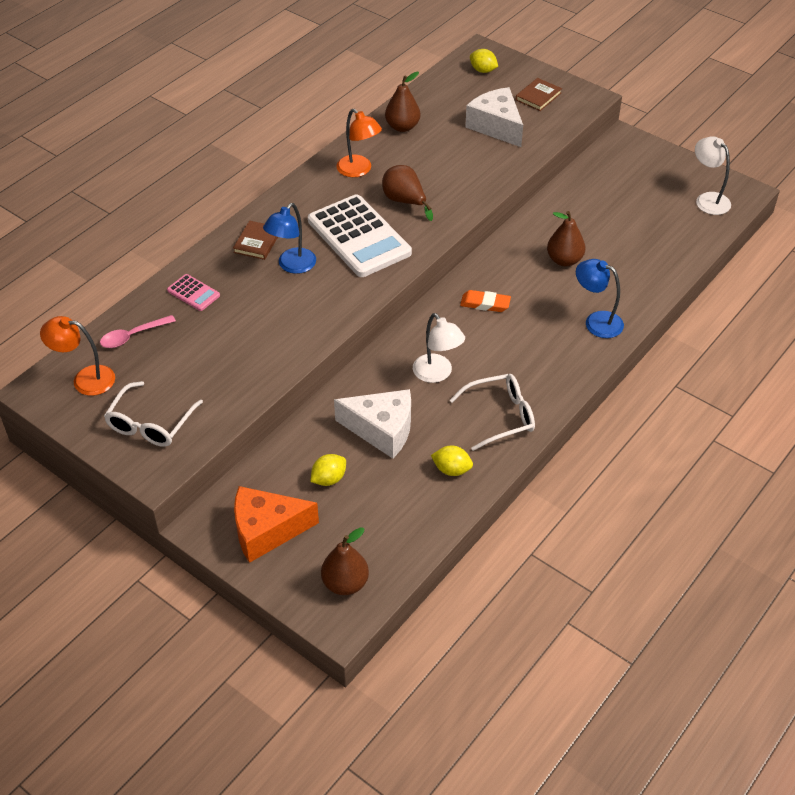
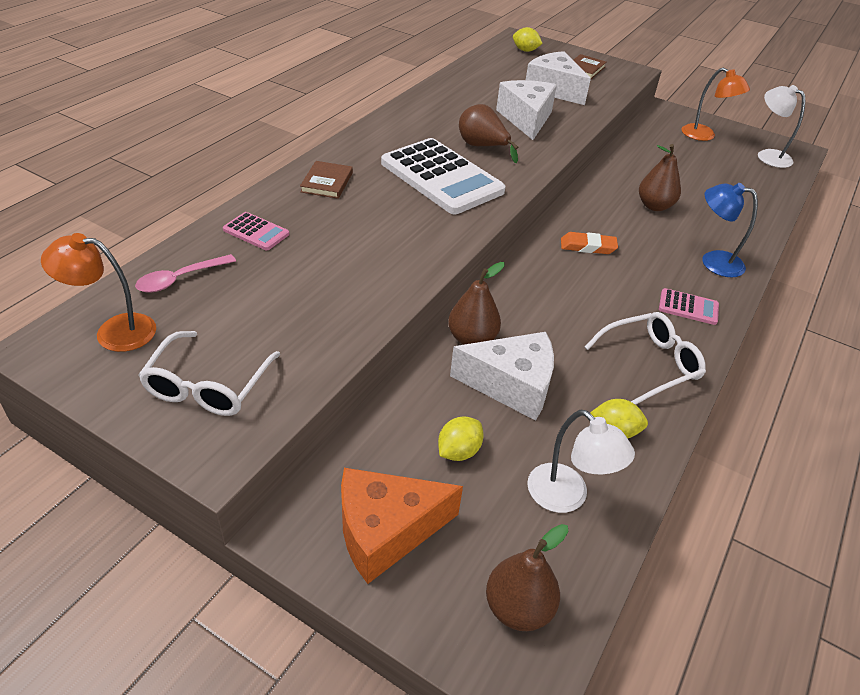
camera: 10 degrees left, 5 degrees down
blue lamp [263,203,316,274] -> none
orange lamp [337,109,382,177] -> orange lamp moved to [681,68,750,141]
brown pear [385,72,420,132] -> brown pear moved to [448,262,505,345]
white lamp [413,313,465,383] -> white lamp moved to [527,410,635,513]
none -> white cheese [496,80,557,140]
none -> pink calculator [659,288,719,325]

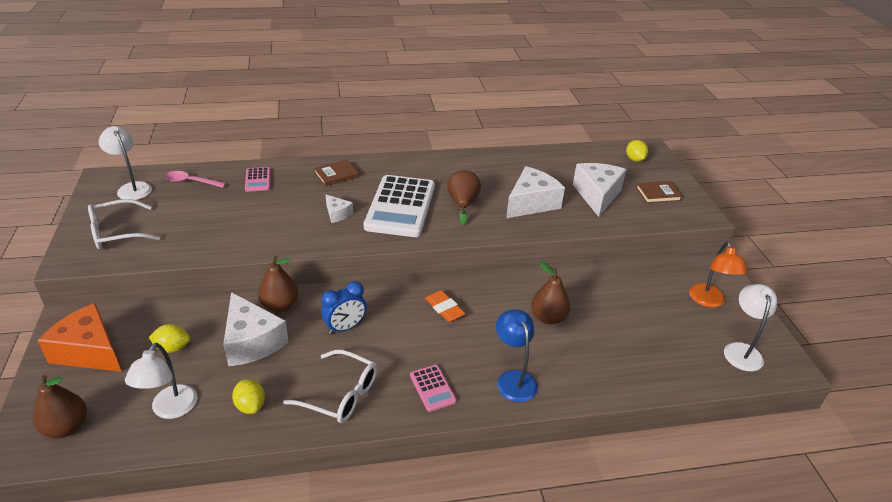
camera: 50 degrees right, 5 degrees down
orange lamp [41,233,156,352] -> white lamp [99,126,152,200]
none -> blue clock [321,281,367,334]
none -> white cheese [326,195,353,223]

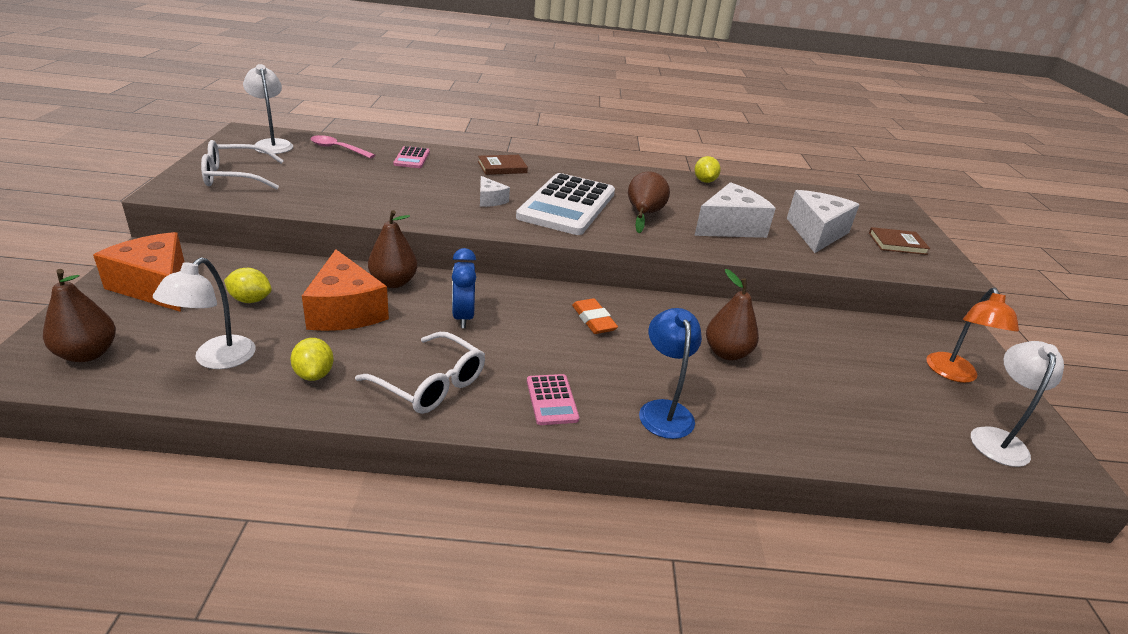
camera: 10 degrees right, 5 degrees down
white cheese [223,292,289,366] -> orange cheese [302,249,389,331]
blue clock [321,281,367,334] -> blue clock turned 105 degrees clockwise [452,248,476,328]
yellow lemon [626,140,648,162] -> yellow lemon moved to [695,156,721,183]

